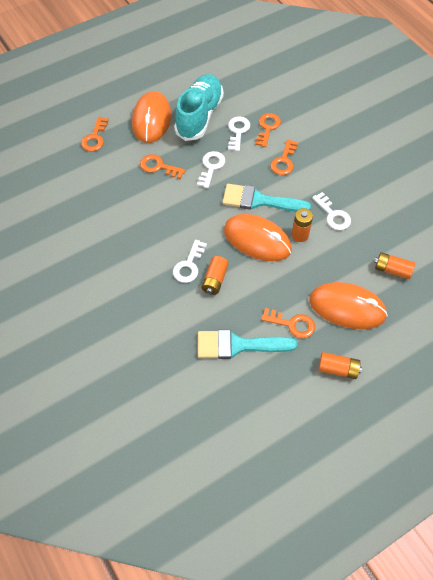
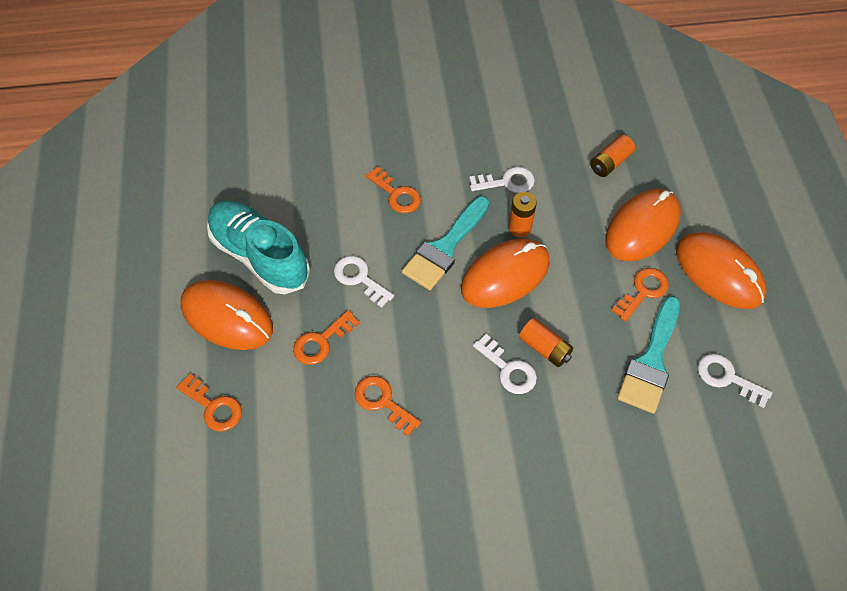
camera: 65 degrees left, 0 degrees up
white key [228,116,250,151] -> white key moved to [698,354,772,408]
orange key [255,113,281,147] -> orange key moved to [355,376,421,436]
orange battery [318,352,362,379] -> orange mouse [676,232,767,309]

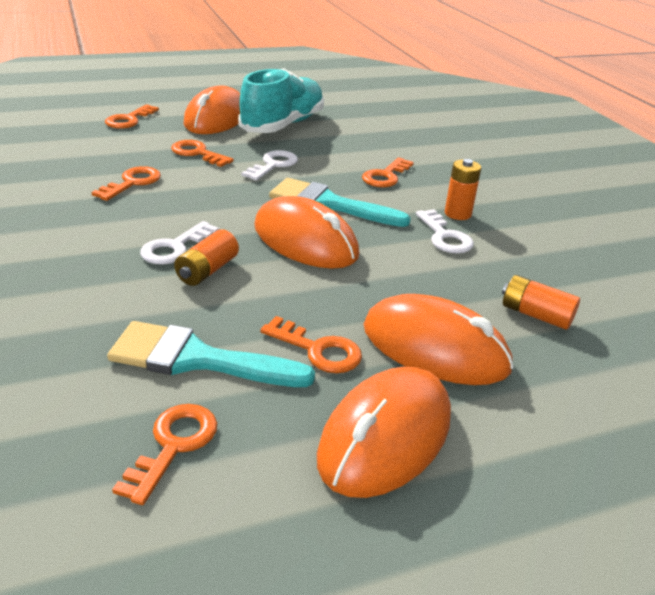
camera: 75 degrees right, 25 degrees down
orange battery [508,192,537,237] -> orange battery moved to [445,159,481,220]
white key [698,354,772,408] -> orange key [112,404,217,505]

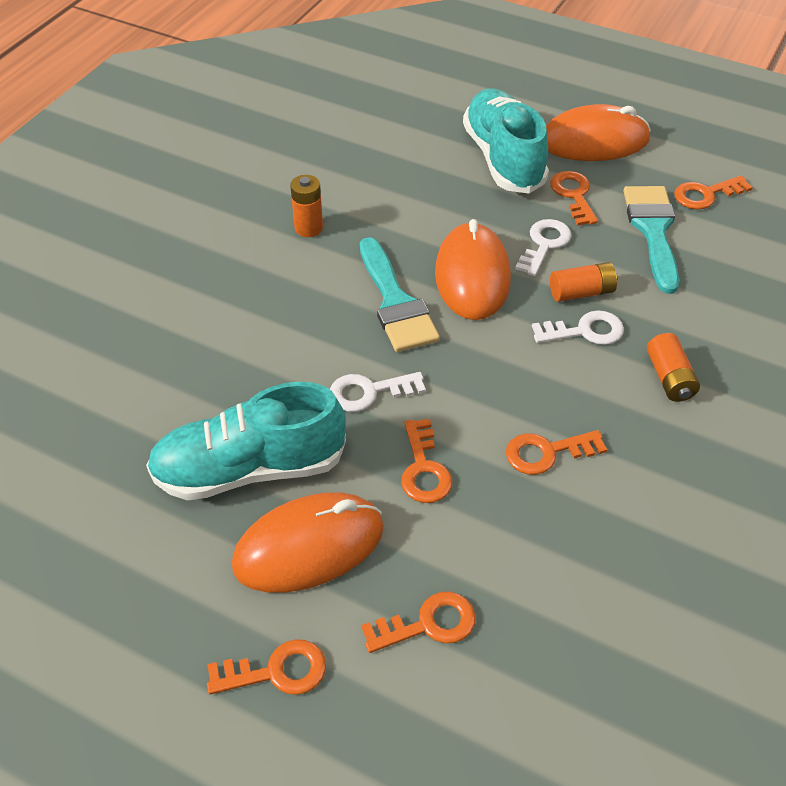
camera: 130 degrees left, 15 degrees up
turquoise brush [107,321,315,387] -> turquoise brush turned 150 degrees counterclockwise [623,186,679,294]
orange key [362,157,414,187] -> orange key moved to [207,639,326,695]
orange mouse [364,294,514,385] -> turquoise shoe [463,89,549,194]
white key [416,209,474,253] -> white key moved to [515,219,572,276]
orange battery [502,275,580,330] -> orange battery moved to [647,333,700,402]

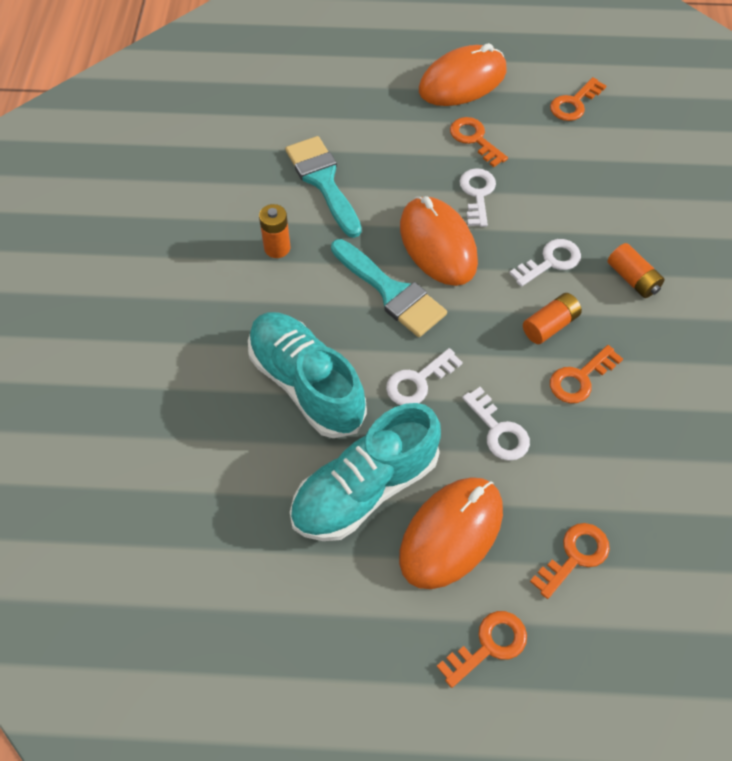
camera: 25 degrees left, 10 degrees up
orange key [401,419,453,503] -> white key [462,387,530,461]
turquoise shoe [463,89,549,194] -> turquoise shoe moved to [248,312,367,438]
orange battery [550,262,618,302] -> orange battery moved to [523,293,582,344]
turquoise brush [623,186,679,294] -> turquoise brush moved to [285,136,362,238]

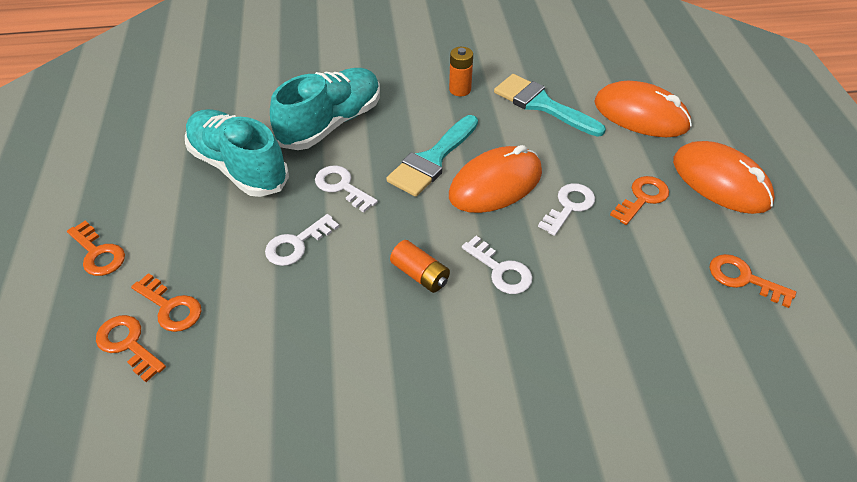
camera: 80 degrees right, 10 degrees down
turquoise brush [285,136,362,238] -> turquoise brush turned 105 degrees counterclockwise [494,74,606,137]
orange mouse [399,477,503,589] -> orange mouse moved to [594,81,692,137]
white key [460,168,496,227] -> white key turned 45 degrees counterclockwise [538,183,595,236]
orange key [550,345,623,403] -> orange key moved to [96,315,166,382]
orange battery [607,243,665,298] -> none

